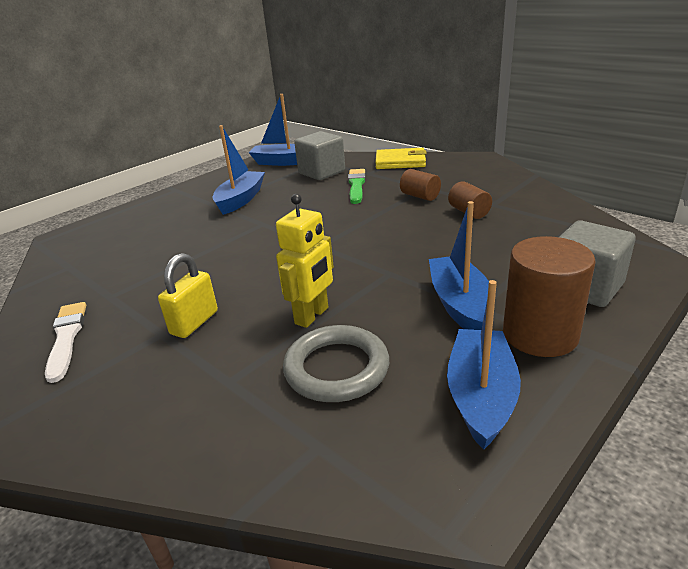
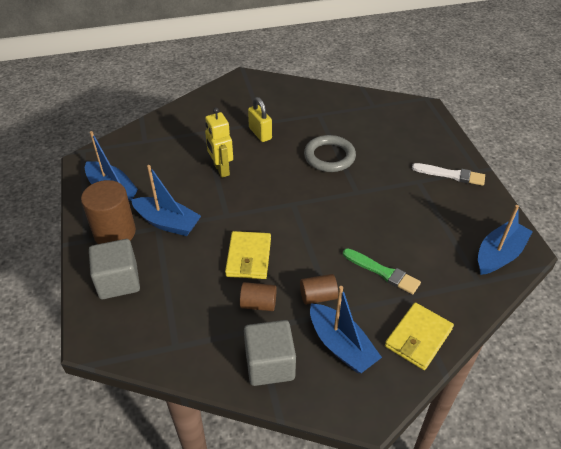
camera: 120 degrees right, 15 degrees up
white brush [45,302,86,383] -> white brush moved to [412,163,485,186]
blue boat [212,125,265,215] -> blue boat moved to [310,286,382,373]
grey ring [283,325,389,402] -> grey ring moved to [304,135,356,172]
grey cube [294,131,345,180] -> grey cube moved to [244,320,296,386]
none -> yellow wallet [225,231,271,279]

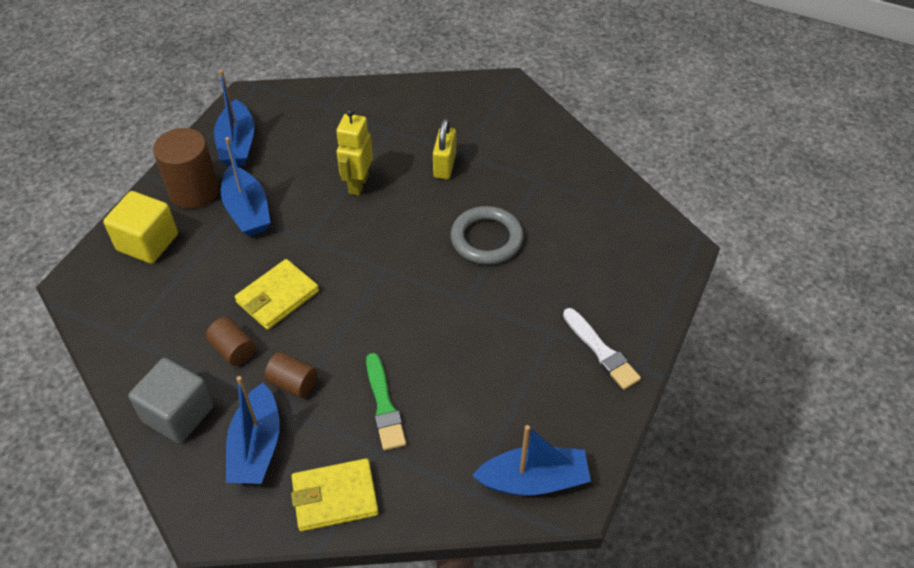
camera: 40 degrees right, 5 degrees up
grey cube [89,239,140,299] -> yellow cube [103,191,178,264]

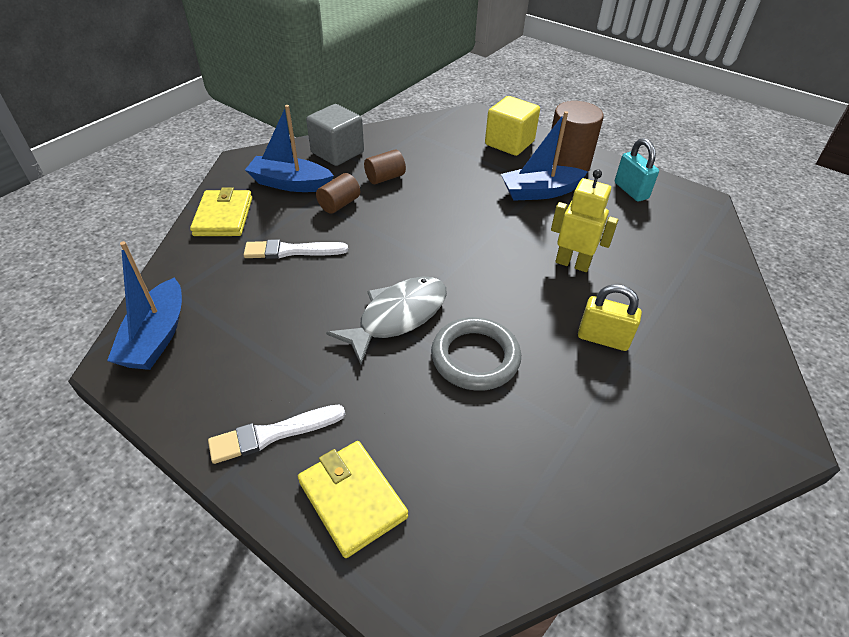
camera: 100 degrees right, 5 degrees down
blue boat [214,70,254,167] -> turquoise padlock [615,138,659,201]
yellow wallet [235,259,319,330] -> yellow wallet moved to [298,441,408,558]
green brush [366,353,406,451] -> white brush [244,239,348,259]
none -> grey fish [326,276,447,365]

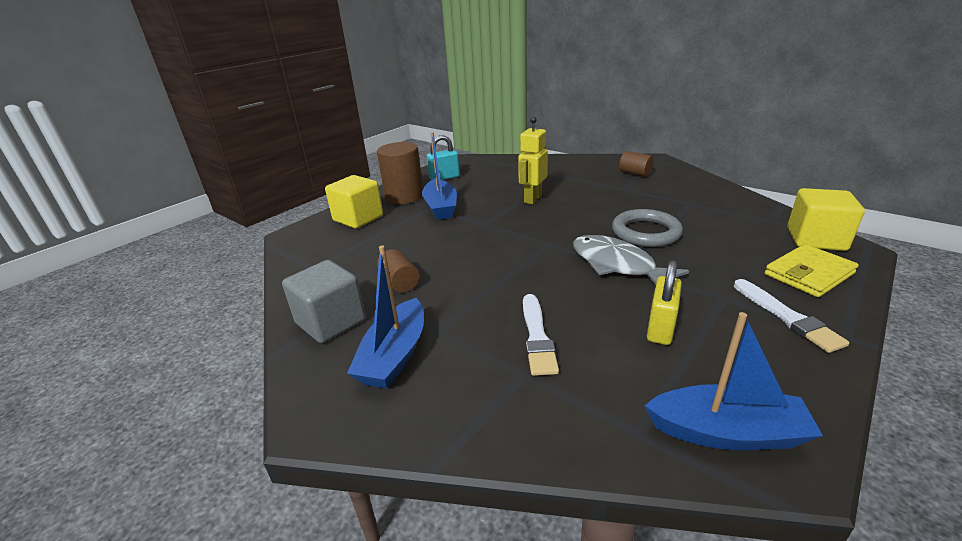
camera: 85 degrees left, 15 degrees down
yellow wallet [190,187,252,236] -> none
brown cylinder [316,173,360,214] -> brown cylinder moved to [619,151,654,177]
yellow padlock [578,284,642,351] -> yellow padlock moved to [647,260,682,345]
none -> yellow cube [787,188,865,251]

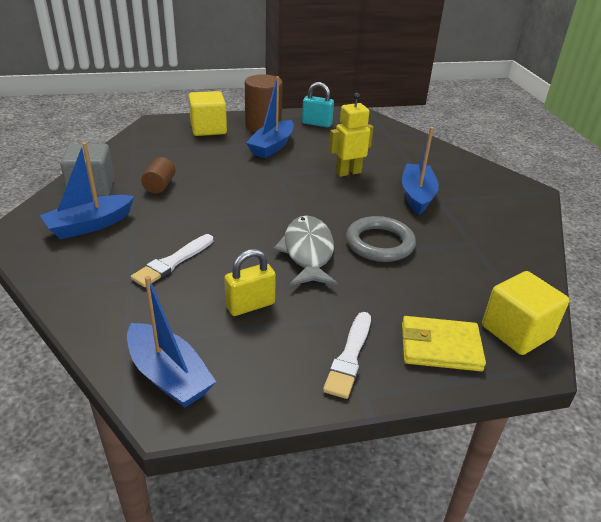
camera: 35 degrees right, 5 degrees up
brown cylinder [619,151,654,177] -> none
none -> blue boat [402,127,439,215]

